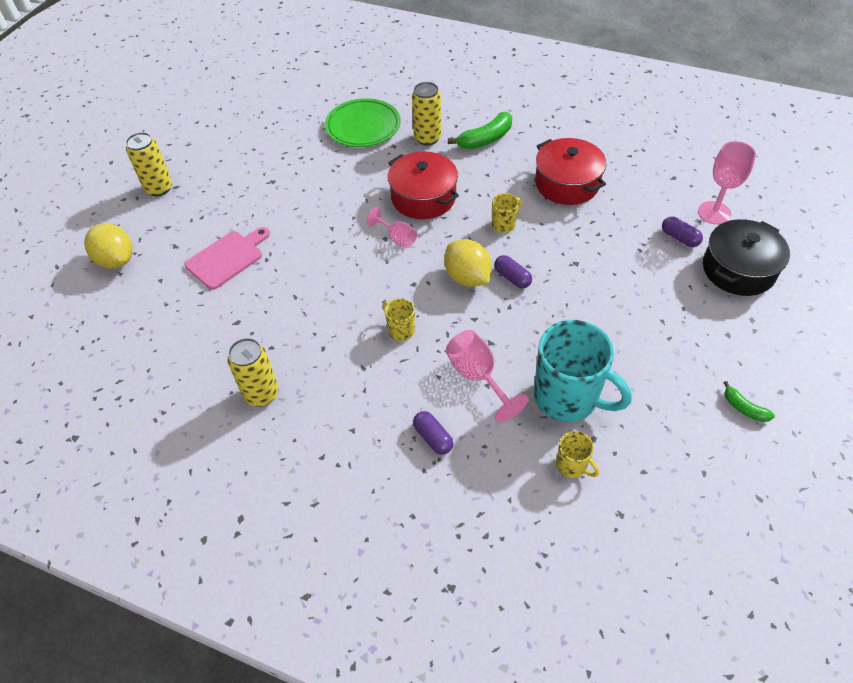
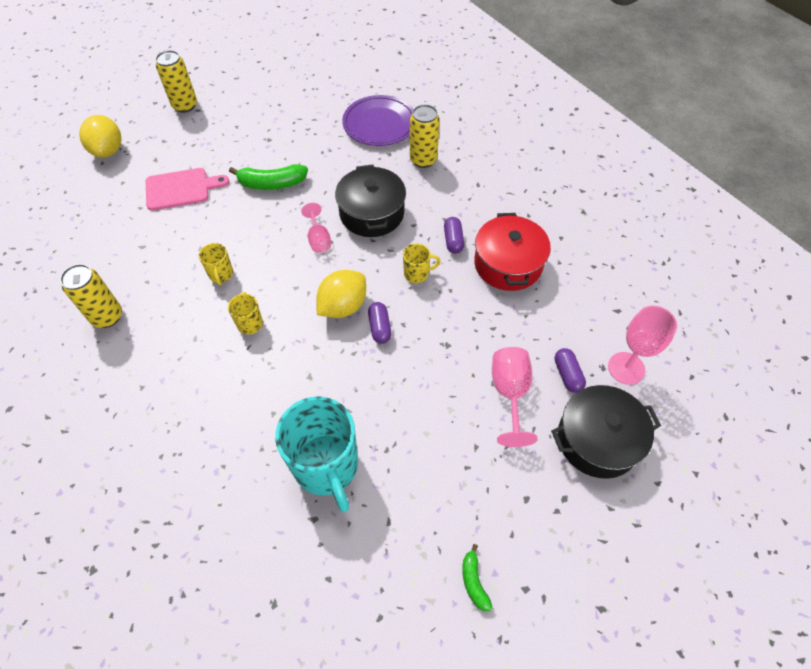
camera: 30 degrees right, 5 degrees up
green plate [325,98,401,147] -> purple plate [342,95,413,146]
red pot [388,152,459,219] -> black pot [335,164,406,237]
purple capsule [413,411,453,455] -> purple capsule moved to [444,217,464,254]
yellow lemon [444,239,492,287] -> yellow lemon turned 45 degrees clockwise [316,270,366,318]
pink goblet [446,330,529,423] -> pink goblet moved to [492,347,538,447]
green banana [448,112,512,149] -> green banana moved to [229,164,308,190]
yellow mug [556,431,599,478] -> yellow mug moved to [199,243,233,285]

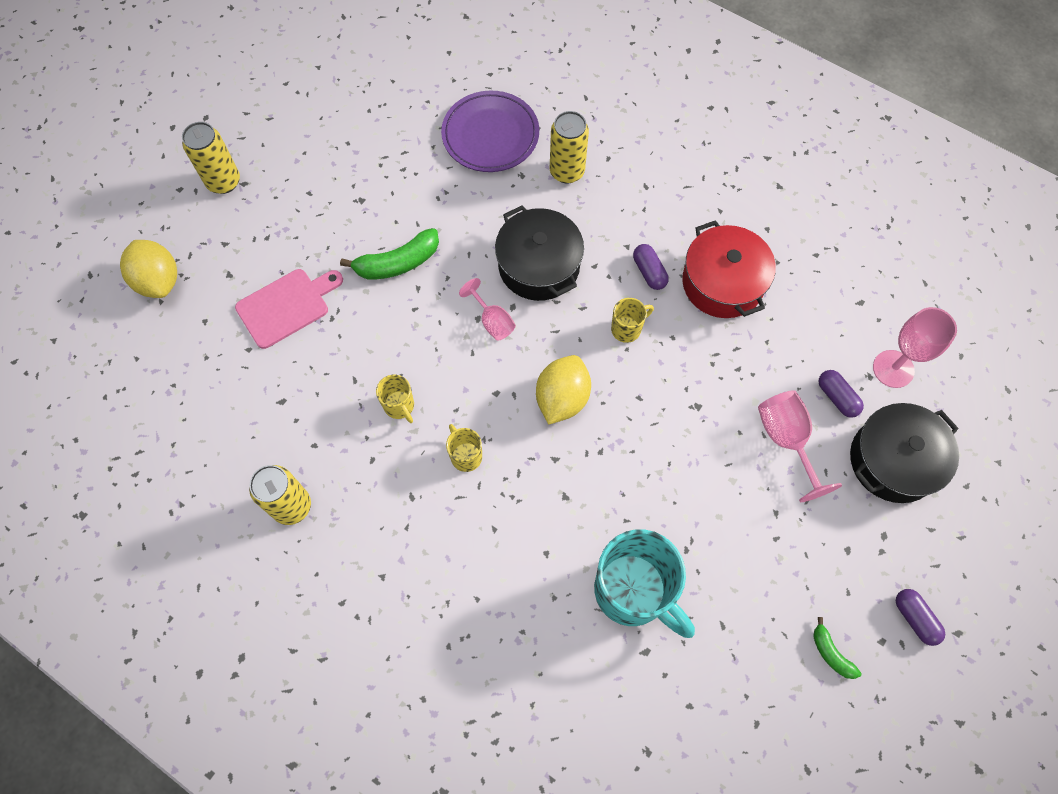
camera: 20 degrees left, 10 degrees up
purple capsule [368,302,392,344] -> purple capsule moved to [896,589,945,646]

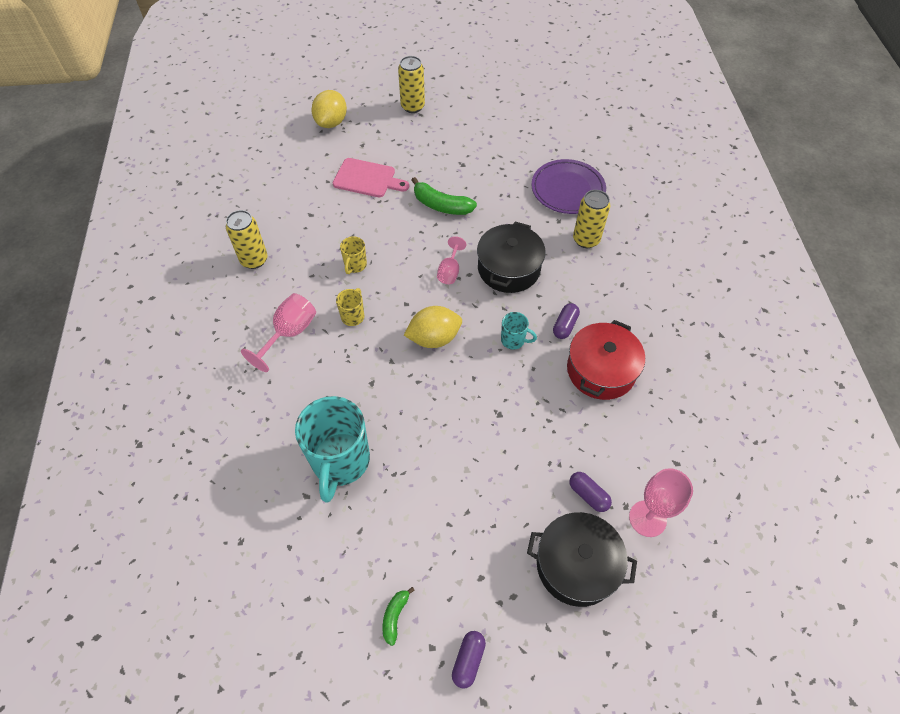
camera: 50 degrees right, 10 degrees down
yellow mug [611,298,654,343] -> turquoise mug [501,312,537,350]
pink goblet [758,390,842,502] -> pink goblet moved to [241,293,316,372]
purple capsule [818,370,864,418] -> purple capsule turned 60 degrees counterclockwise [569,472,612,512]

